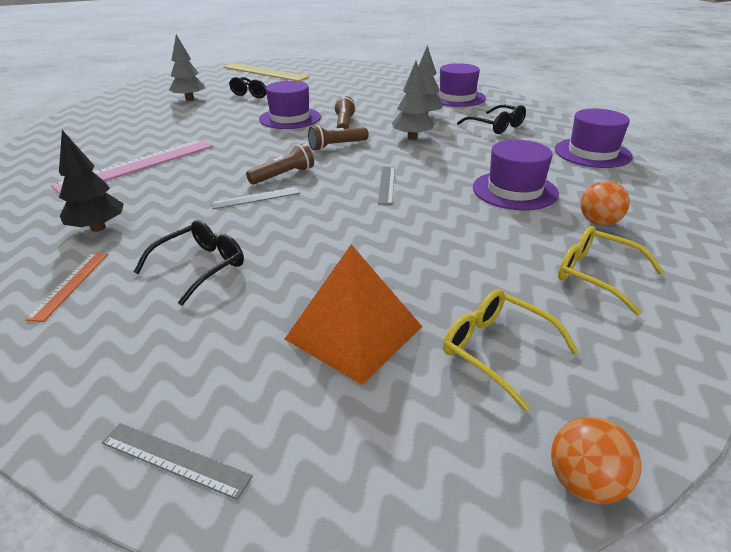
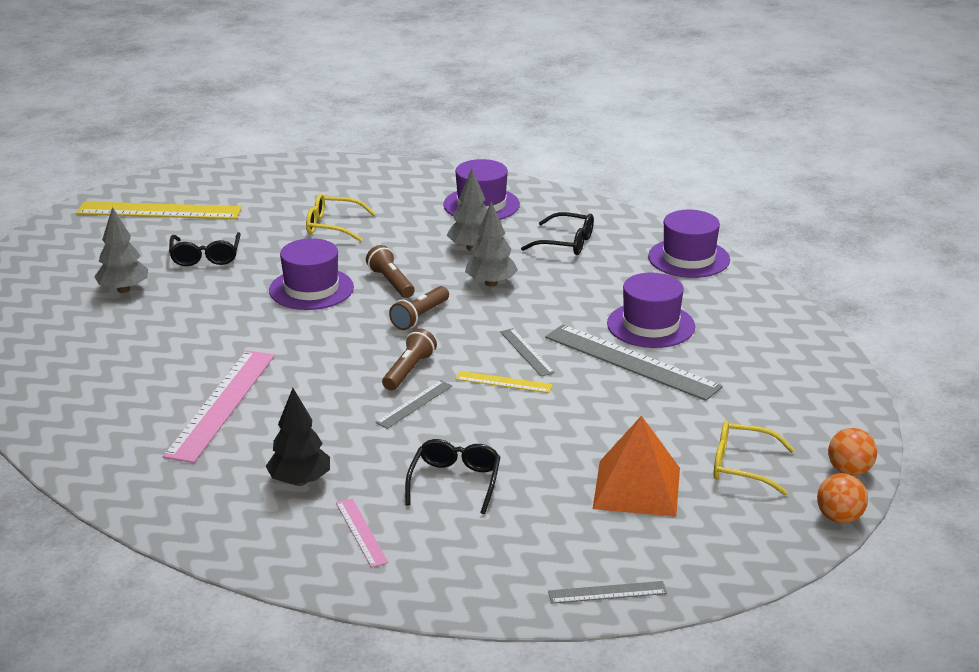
camera: 30 degrees left, 5 degrees down
orange ruler [25,252,108,322] -> pink ruler [336,499,389,567]
yellow glasses [558,226,664,315] -> yellow glasses moved to [306,193,376,242]
orange ball [581,181,630,226] -> orange ball moved to [828,428,877,476]
none -> yellow ruler [456,371,553,393]
none -> grey ruler [545,324,723,401]

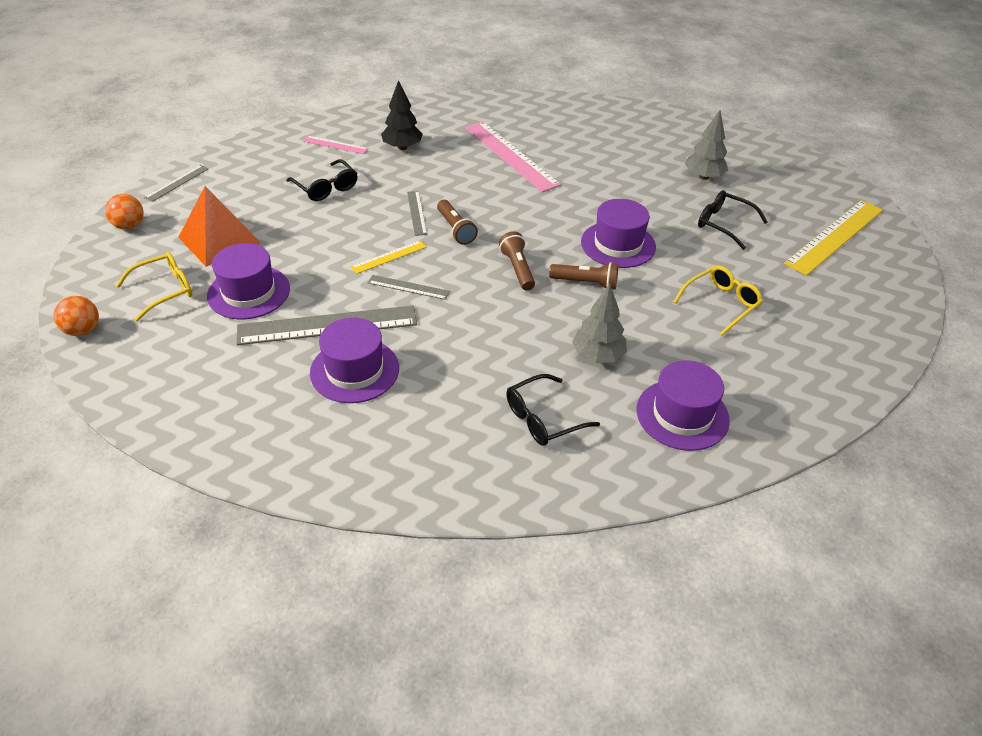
camera: 130 degrees right, 15 degrees up
grey tree [465,201,518,287] -> none
purple hat [648,210,730,278] -> purple hat moved to [207,243,290,319]
orange ball [817,473,868,523] -> orange ball moved to [105,194,144,230]

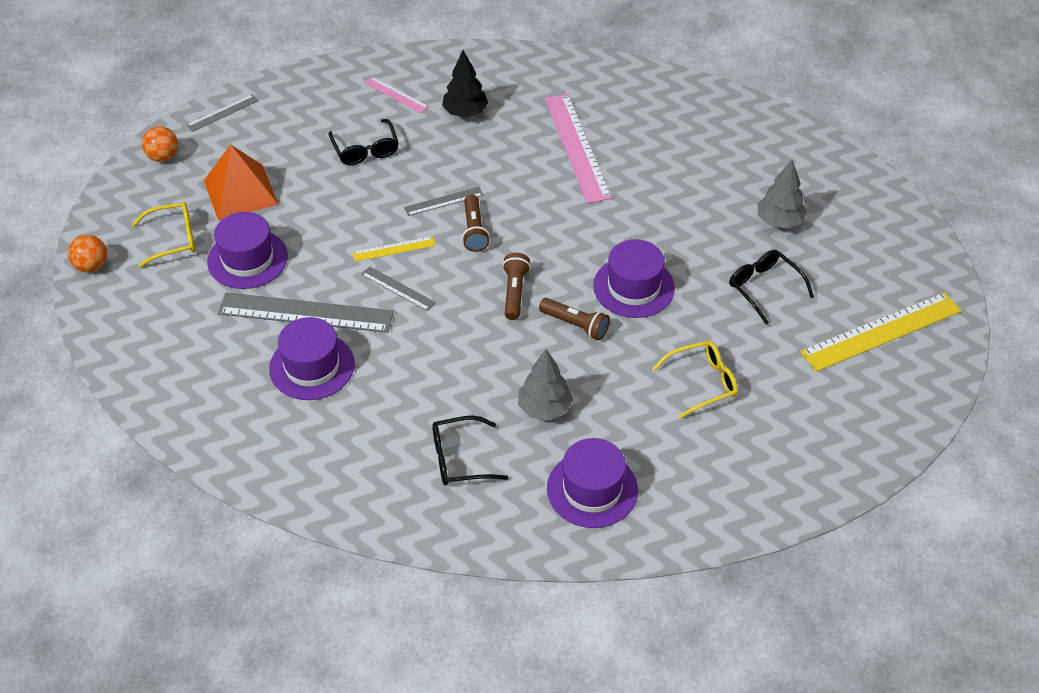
camera: 20 degrees right, 5 degrees up
grey ruler [407,191,427,236] -> grey ruler turned 60 degrees clockwise [404,187,484,216]

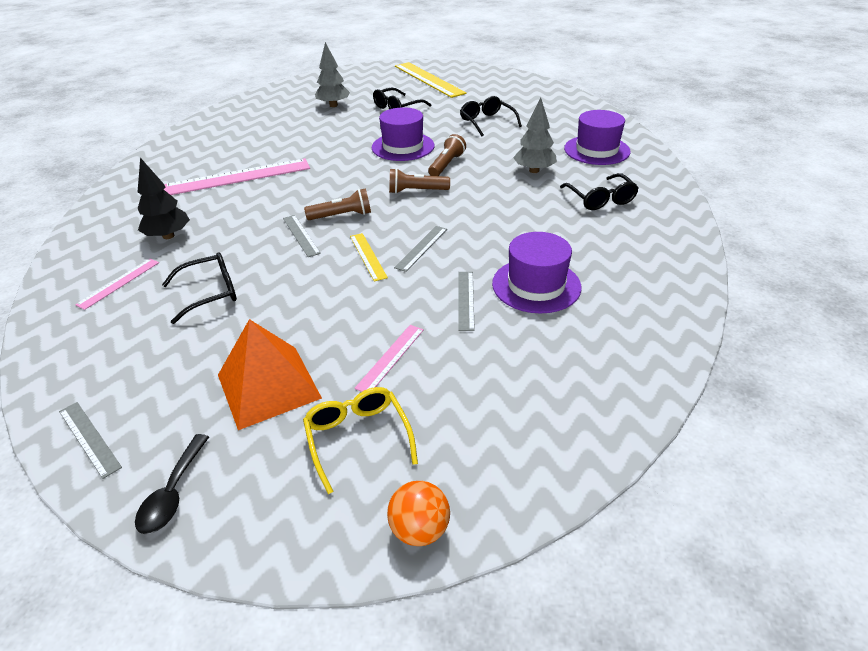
camera: 95 degrees left, 10 degrees down
orange ball [142,126,178,162] -> black spoon [135,434,209,534]
purple hat [207,212,288,289] -> pink ruler [355,325,424,392]
grey ruler [218,292,394,333] -> grey ruler [458,272,475,331], size x0.49
yellow glasses [652,341,738,418] -> black glasses [460,96,522,136]

